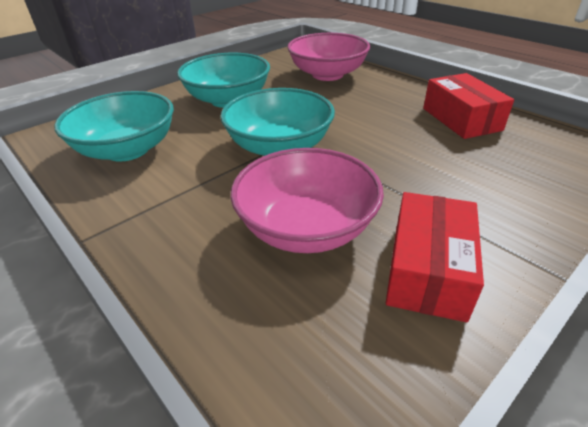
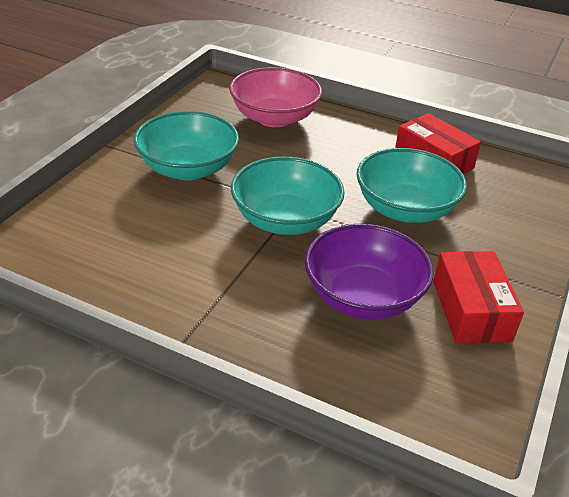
camera: 25 degrees left, 0 degrees up
turquoise bowl [54,91,174,162] -> turquoise bowl moved to [357,148,467,223]
pink bowl [230,148,384,253] -> purple bowl [304,224,434,320]

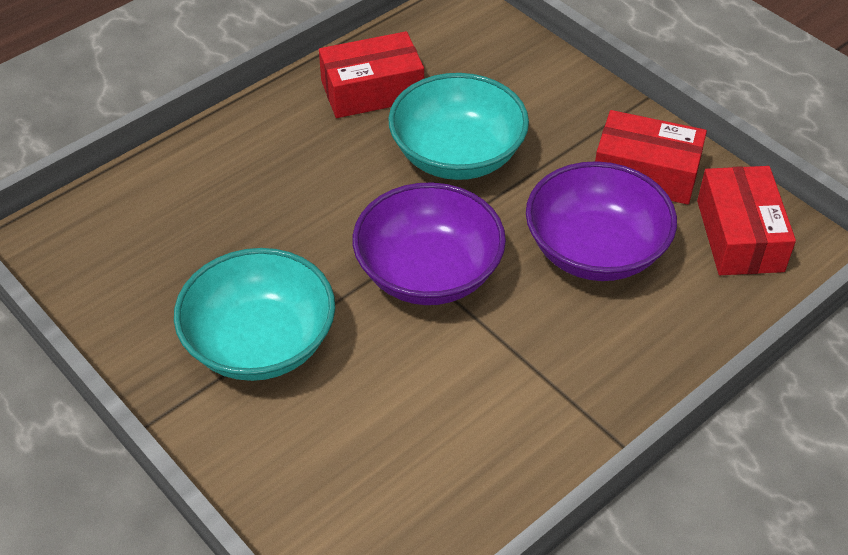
camera: 65 degrees left, 10 degrees up
pink bowl [229,67,322,127] -> none
turquoise bowl [231,157,345,235] -> purple bowl [353,182,506,305]
none -> red box [697,166,796,275]

